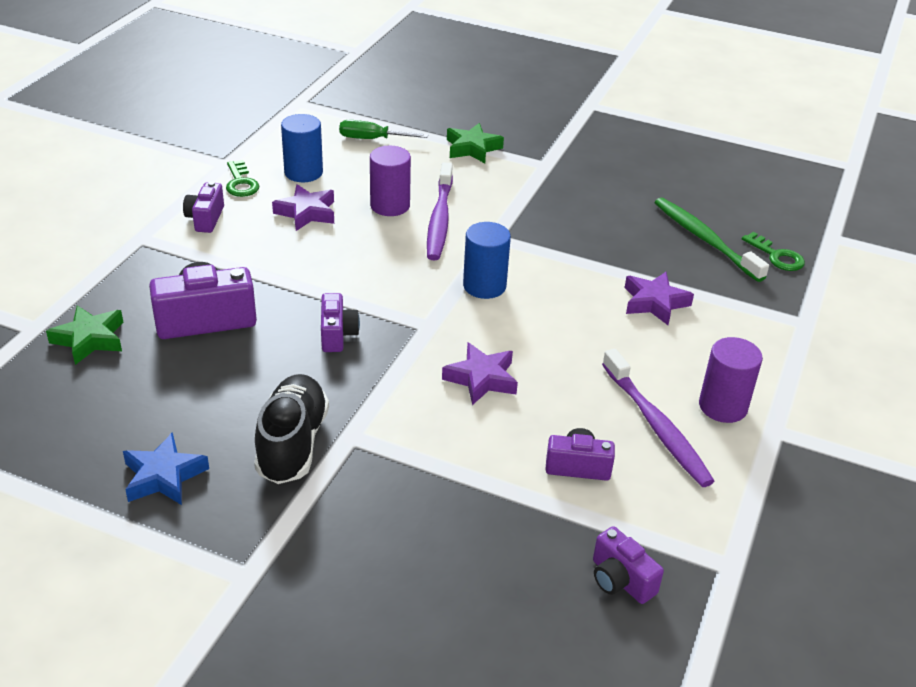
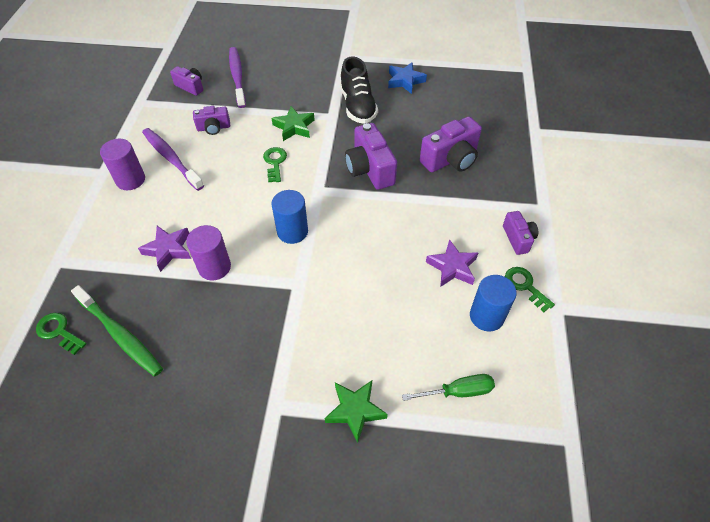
camera: 165 degrees right, 15 degrees up
green star [46,305,123,365] -> green star moved to [271,106,314,141]
purple camera [321,293,360,352] -> purple camera [345,123,397,190], size x1.70
purple cylinder [370,146,411,216] -> purple cylinder moved to [186,225,231,281]
purple toothbrush [427,162,453,260] -> purple toothbrush moved to [229,47,246,108]
purple star [442,342,518,405] -> green key [263,147,287,182]

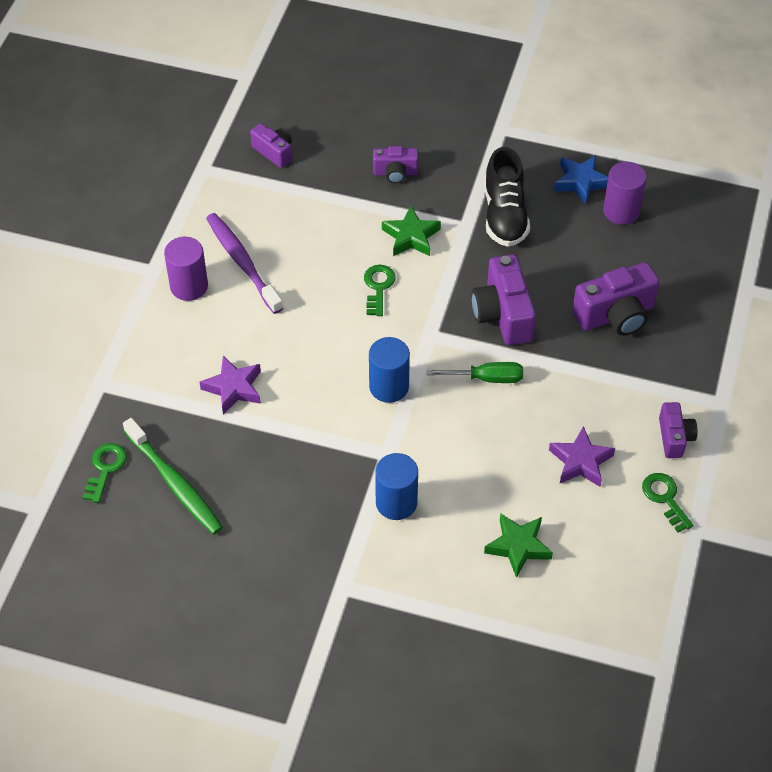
camera: 10 degrees right, 0 degrees up
green key [36,313,87,355] -> green key turned 60 degrees clockwise [82,443,127,503]
purple cylinder [186,225,231,281] -> purple cylinder moved to [603,162,647,225]
purple camera [193,106,230,135] -> purple camera moved to [373,146,419,184]
purple toothbrush [229,47,246,108] -> none
green star [325,380,388,443] -> green star moved to [484,513,553,578]
green screwdriver [402,374,495,401] -> green screwdriver moved to [427,362,523,383]
blue cylinder [470,275,517,332] -> blue cylinder moved to [375,453,418,520]

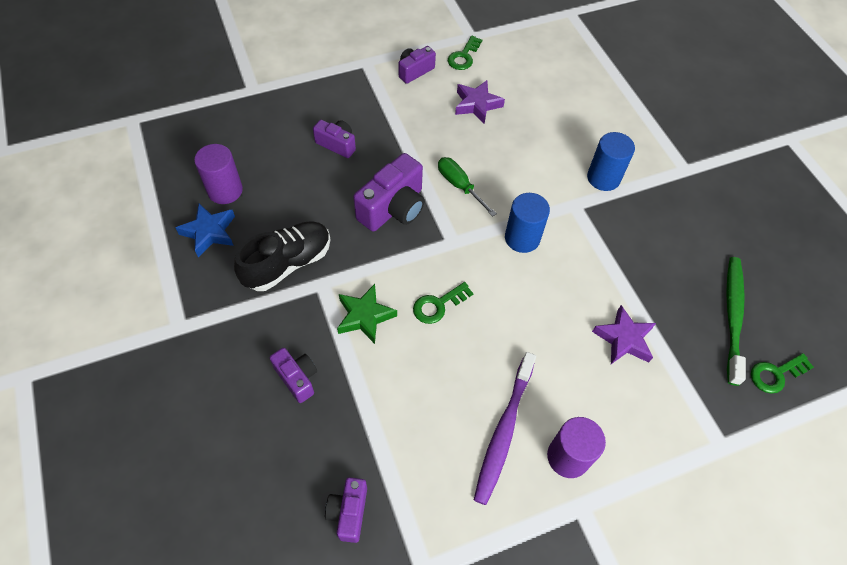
camera: 130 degrees left, 5 degrees up
green star [484,513,553,578] -> none
purple camera [572,262,660,336] -> purple camera [313,120,356,158], size x0.59

